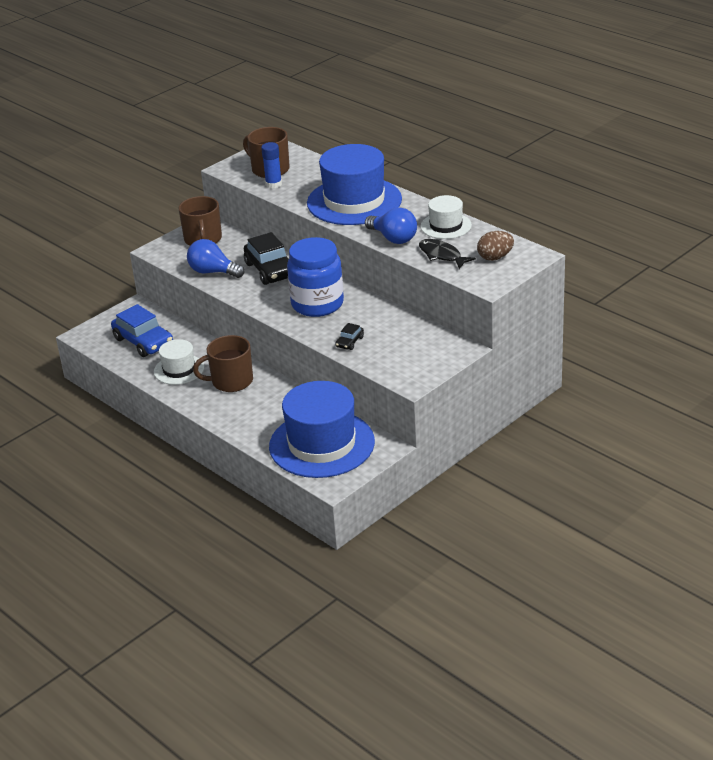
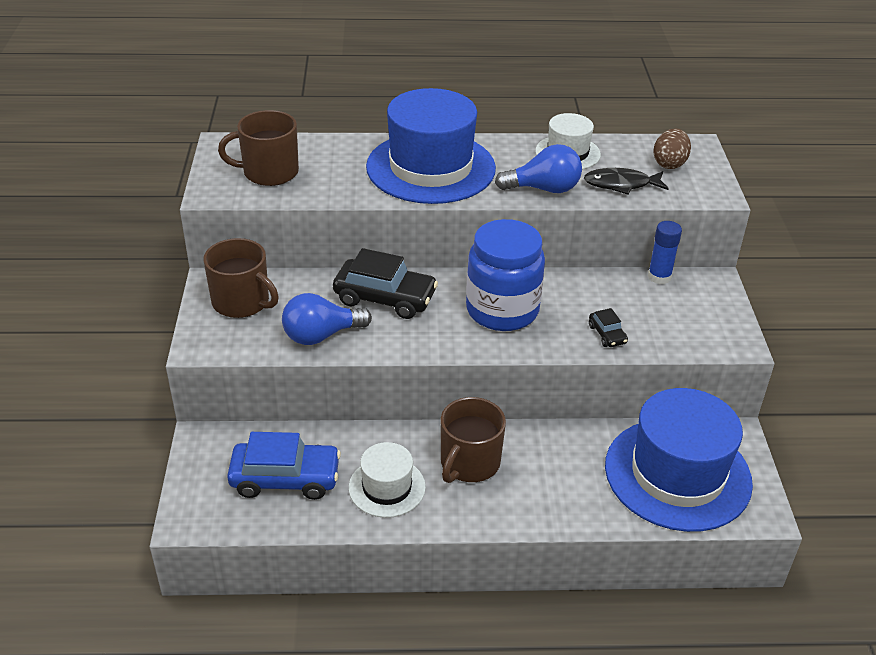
camera: 50 degrees left, 5 degrees up
blue glue stick [261,142,282,189] -> blue glue stick moved to [648,221,682,284]

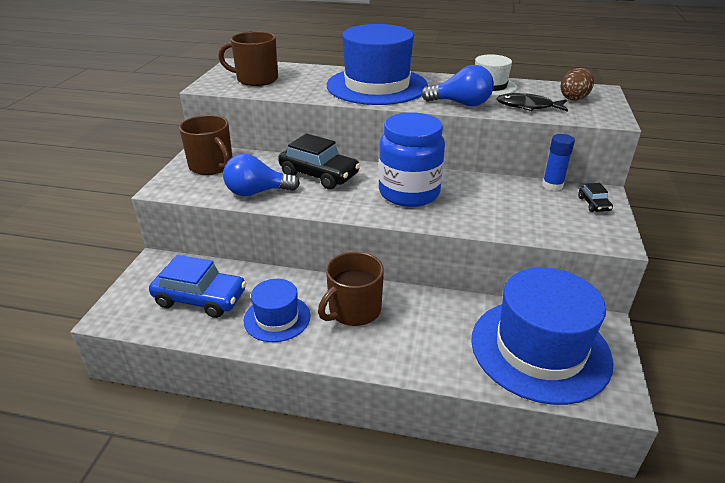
camera: 15 degrees right, 5 degrees down
white hat [348,442,426,518] -> blue hat [244,279,310,342]
black car [589,308,628,347] -> black car moved to [578,183,613,212]

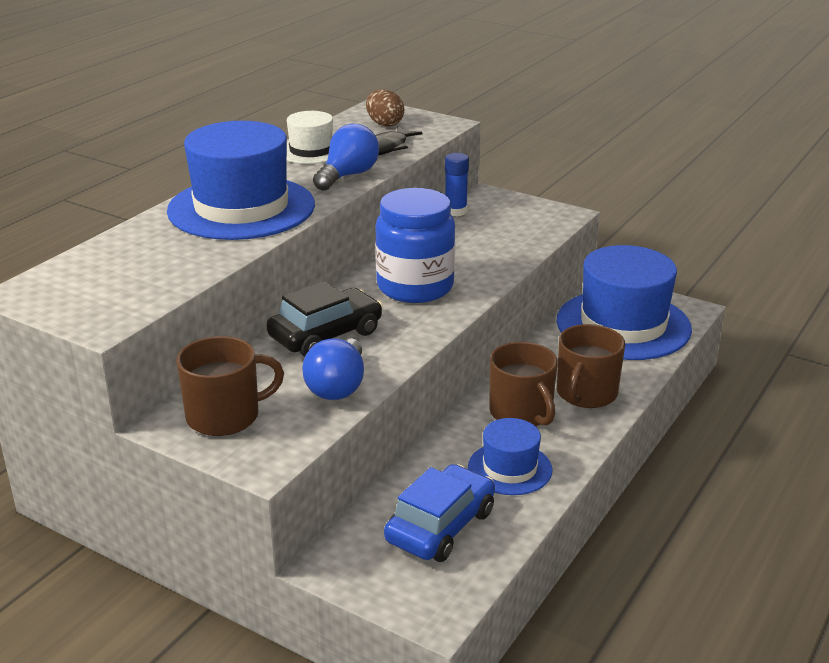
camera: 70 degrees left, 5 degrees down
brown mug [218,31,278,86] -> brown mug moved to [557,324,625,408]
black car [578,183,613,212] -> none

